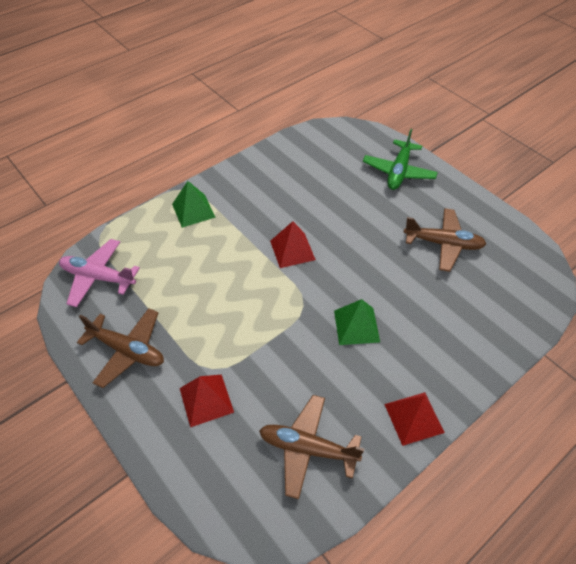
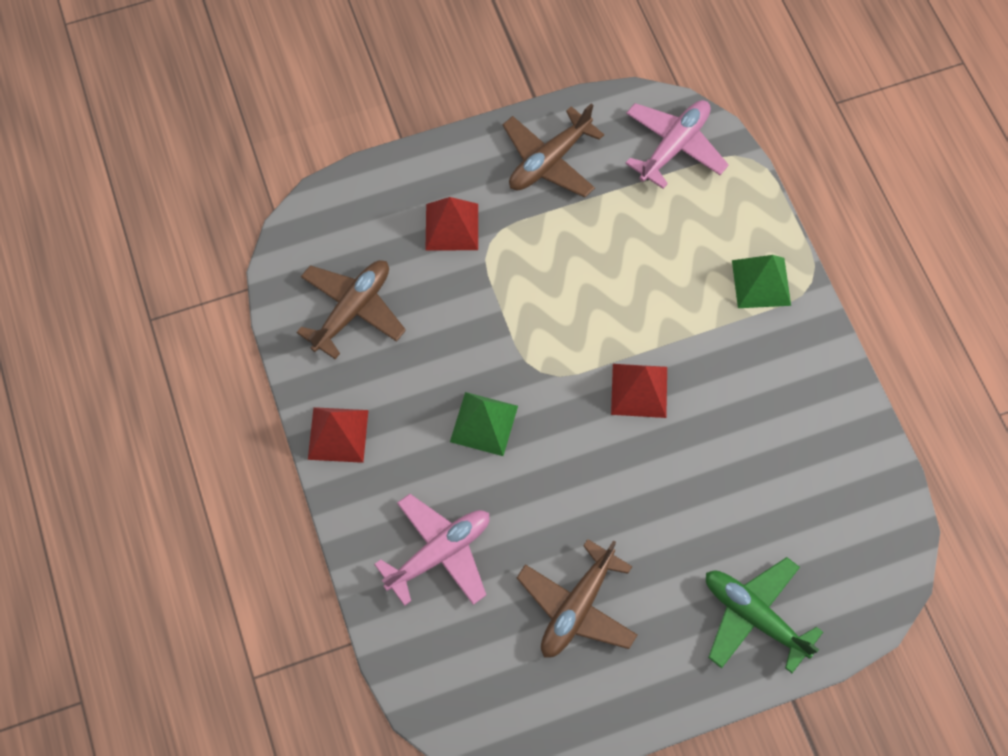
camera: 110 degrees right, 15 degrees up
none -> pink plane [374,494,490,606]

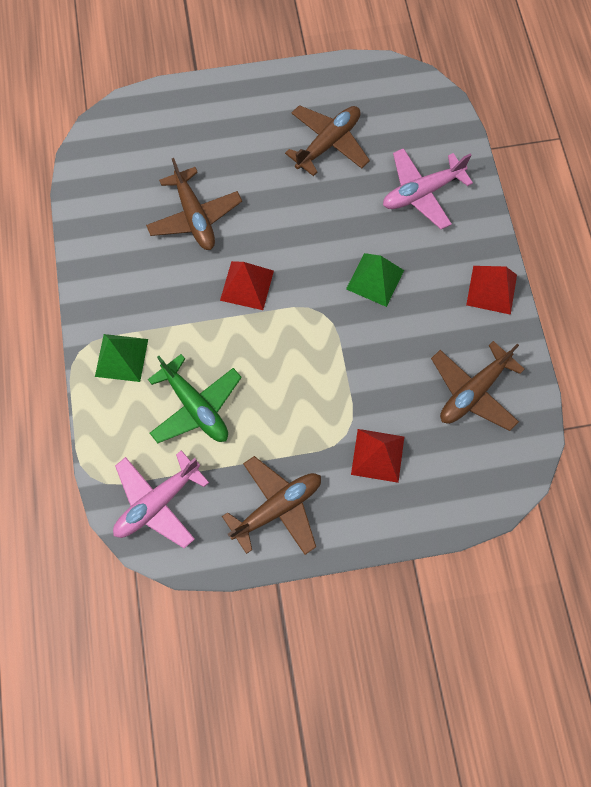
camera: 170 degrees left, 5 degrees up
green plane [706,557,823,673] -> green plane moved to [148,354,242,443]
none -> brown plane [146,158,242,250]

